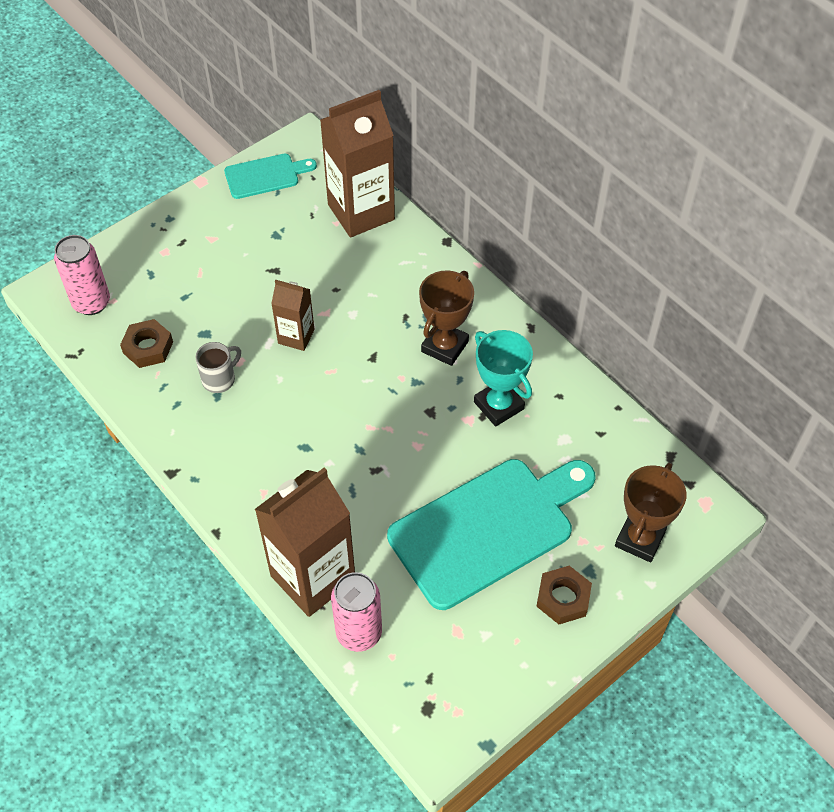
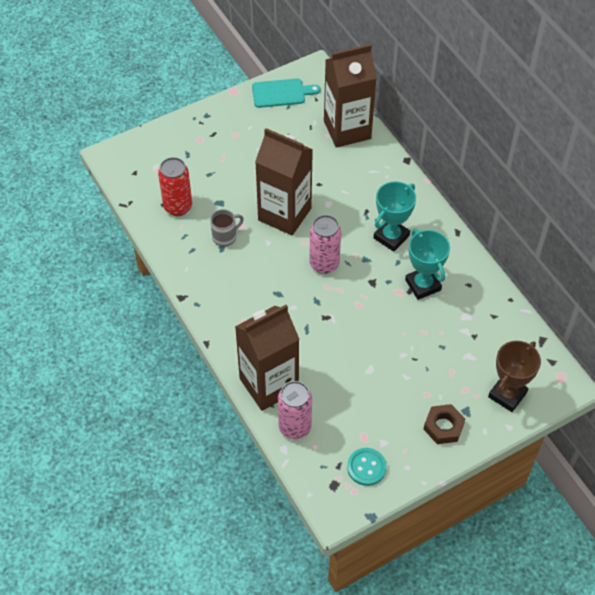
camera: 10 degrees right, 0 degrees up
pink can [54,235,110,315] -> pink can moved to [309,215,341,274]
brown nut [120,319,173,368] -> red can [158,157,192,216]
brown carton [271,280,315,351] -> brown carton [255,128,313,235], size x1.91
turquoise cutting board [387,459,596,610] -> none
brown trophy [419,271,474,366] -> turquoise trophy [374,181,416,252]
none -> turquoise button [347,448,387,486]

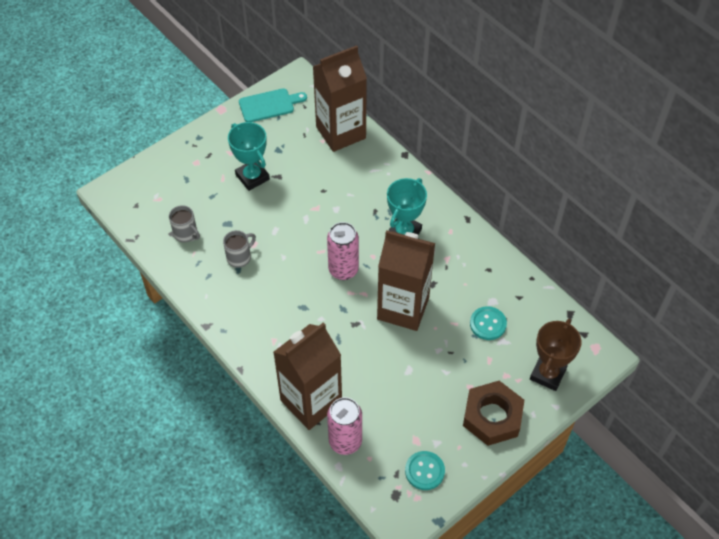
camera: 10 degrees left, 0 degrees up
red can [158,157,192,216] -> grey mug [169,205,200,242]
brown carton [255,128,313,235] -> brown carton moved to [377,230,435,331]
turquoise trophy [405,229,450,300] -> turquoise trophy moved to [228,122,270,191]
brown nut [424,404,465,444] -> brown nut [463,381,524,446], size x1.53
none -> turquoise button [470,306,507,340]

